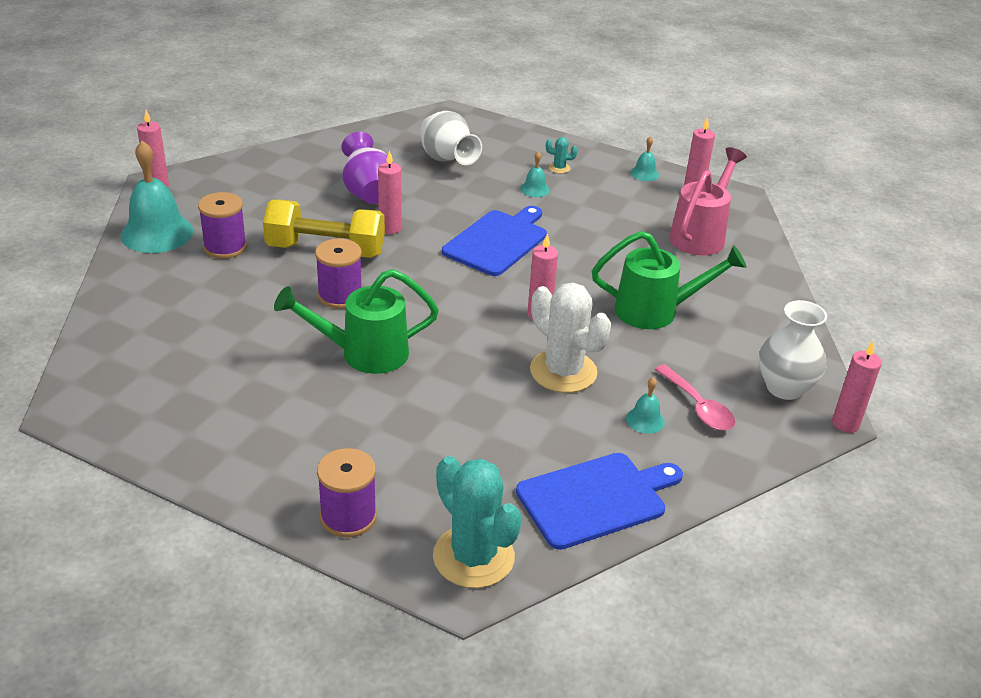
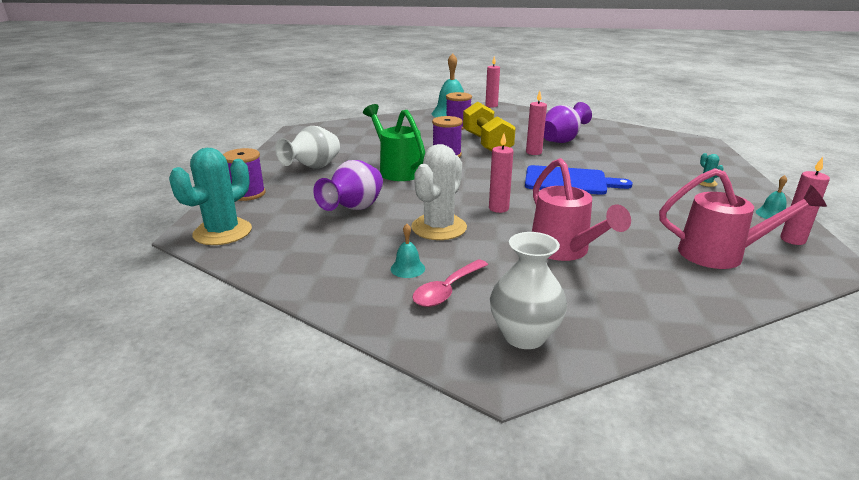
camera: 70 degrees right, 10 degrees down
white vase [420,111,482,165] -> white vase moved to [275,126,340,169]
blue cutting board [516,453,683,550] -> none
turquoise bell [520,151,550,197] -> none
green watering can [592,231,746,329] -> pink watering can [532,158,631,261]
pink candle [832,341,882,433] -> none
none -> purple vase [313,160,383,211]

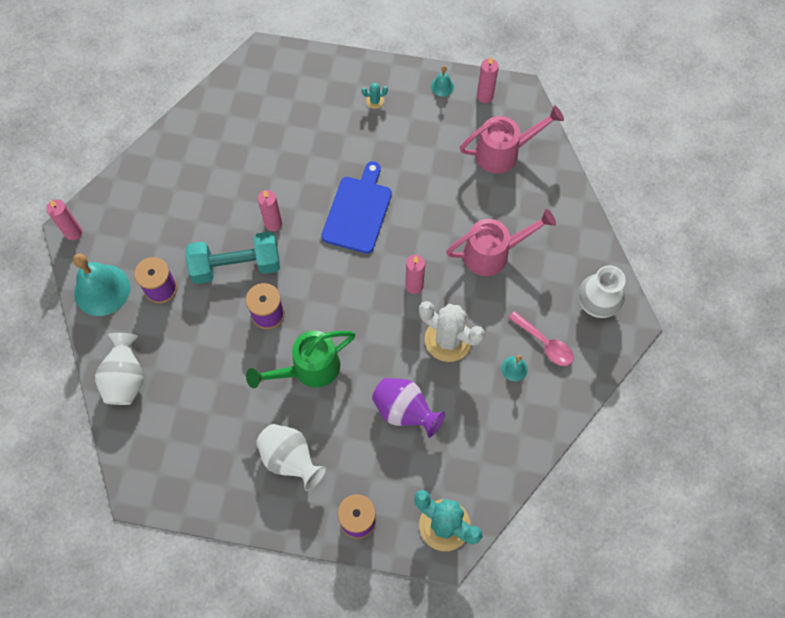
camera: 85 degrees left, 40 degrees up
yellow dumbbell [463,101,516,151] -> turquoise dumbbell [186,232,280,284]
purple vase [544,102,592,143] -> none
pink watering can [659,168,827,269] -> pink watering can turned 60 degrees clockwise [459,105,564,174]
none -> white vase [95,333,144,405]

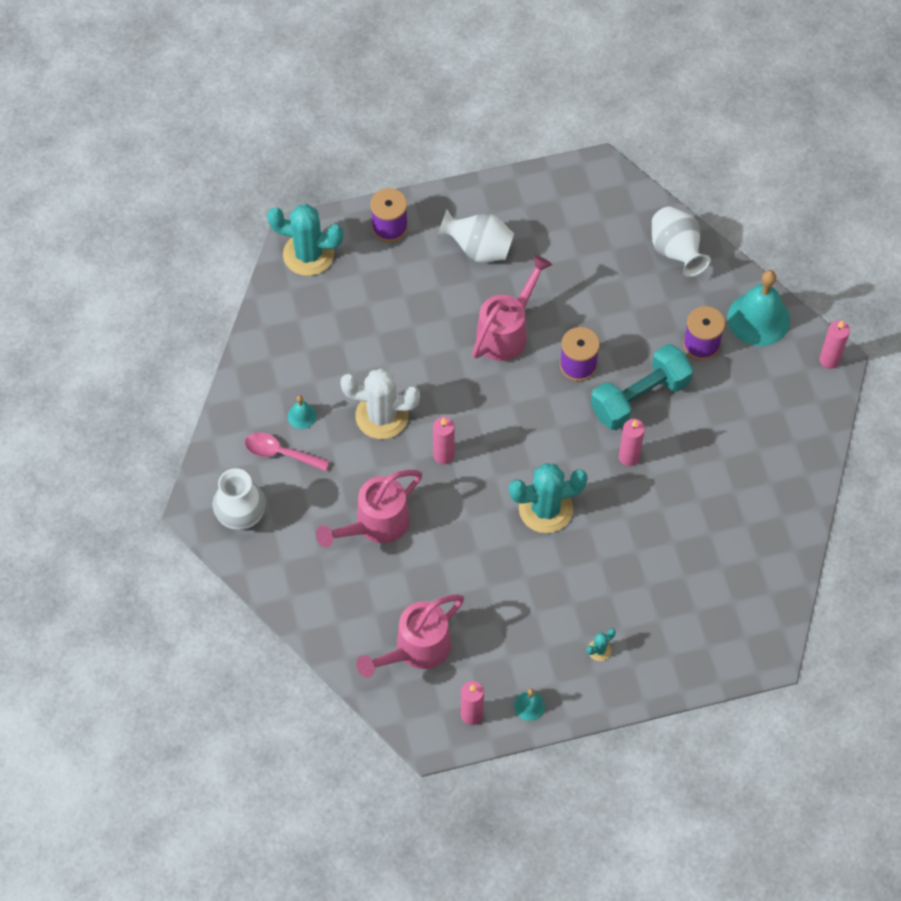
camera: 155 degrees right, 5 degrees down
green watering can [246,331,355,388] -> pink watering can [472,255,552,361]
blue cutting board [321,161,392,254] -> turquoise cactus [509,463,588,533]
purple vase [372,378,445,438] -> none

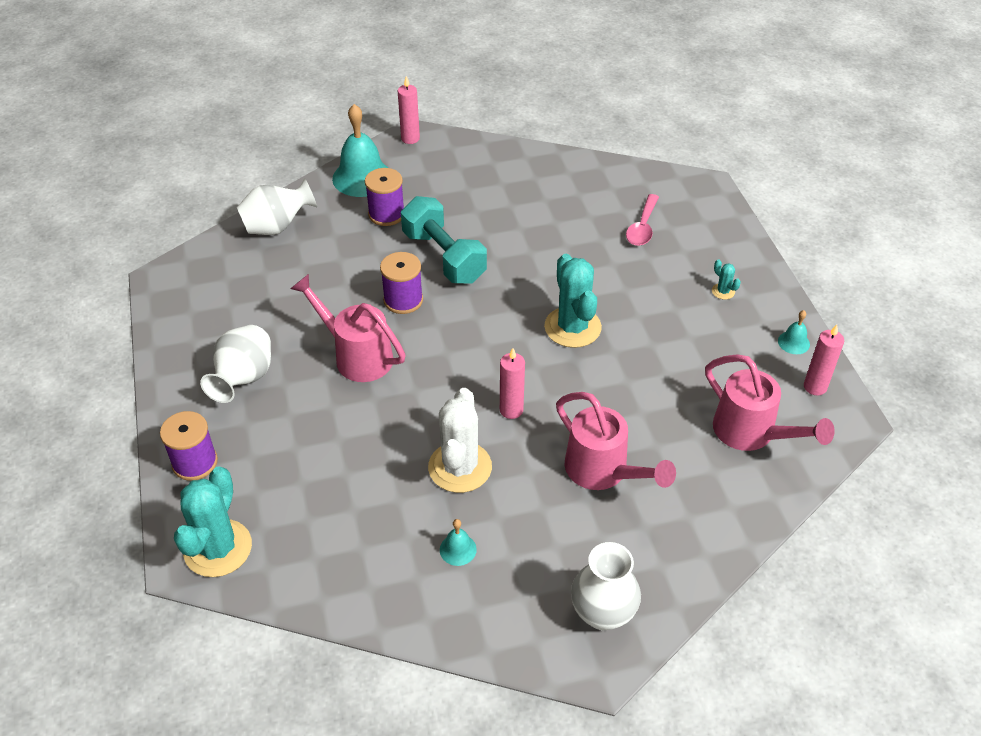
camera: 90 degrees left, 15 degrees down
pink spoon [245,432,330,471] -> pink spoon moved to [626,194,659,246]
pink candle [619,419,645,466] -> none

